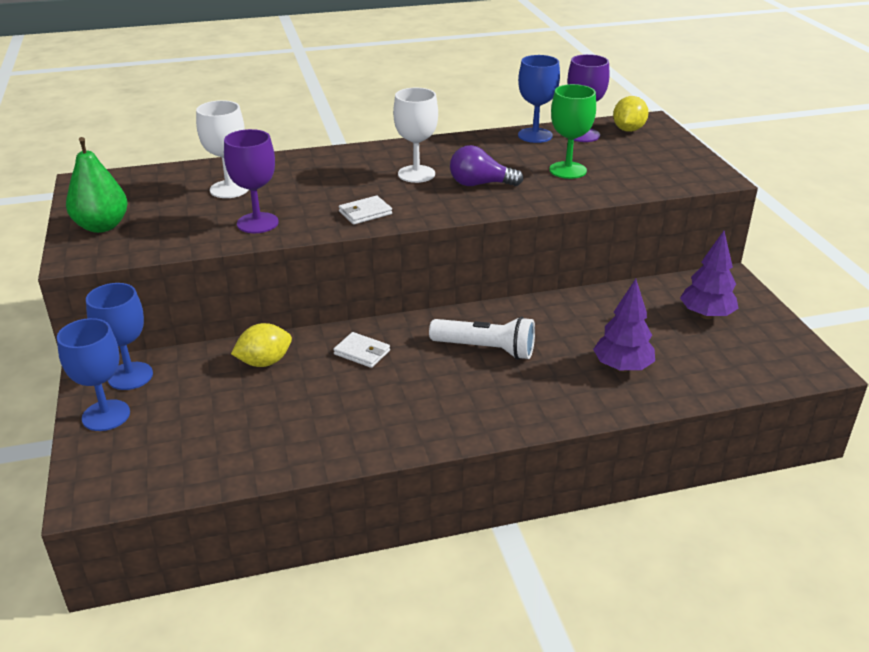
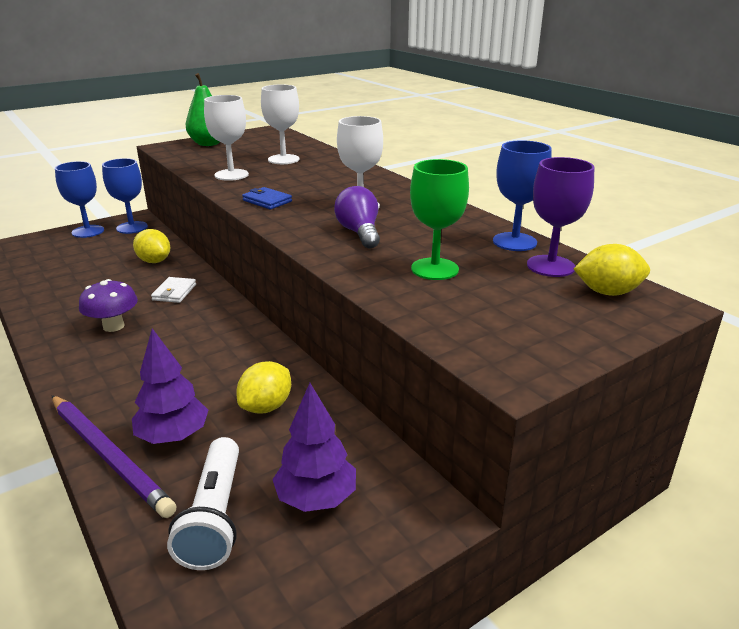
camera: 70 degrees right, 5 degrees down
purple goblet [224,129,279,233] -> white goblet [204,95,249,181]
white wallet [339,196,392,225] -> blue wallet [242,187,292,209]
white flashlight [429,316,535,360] -> white flashlight moved to [167,437,239,570]
none -> purple pencil [52,395,176,518]
none -> purple mushroom [79,279,138,332]
none -> yellow lemon [236,361,291,414]

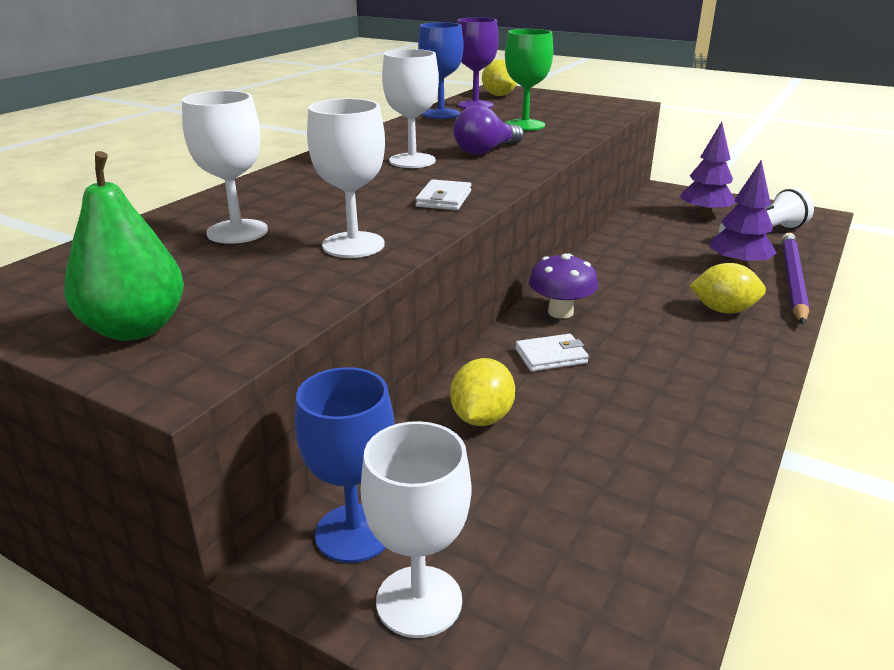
camera: 115 degrees left, 0 degrees up
blue goblet [55,161,104,238] -> white goblet [361,421,471,638]
purple mushroom [79,279,138,332] -> purple mushroom moved to [529,253,598,319]
yellow lemon [236,361,291,414] -> yellow lemon moved to [689,263,766,313]
blue wallet [242,187,292,209] -> white wallet [415,179,471,210]

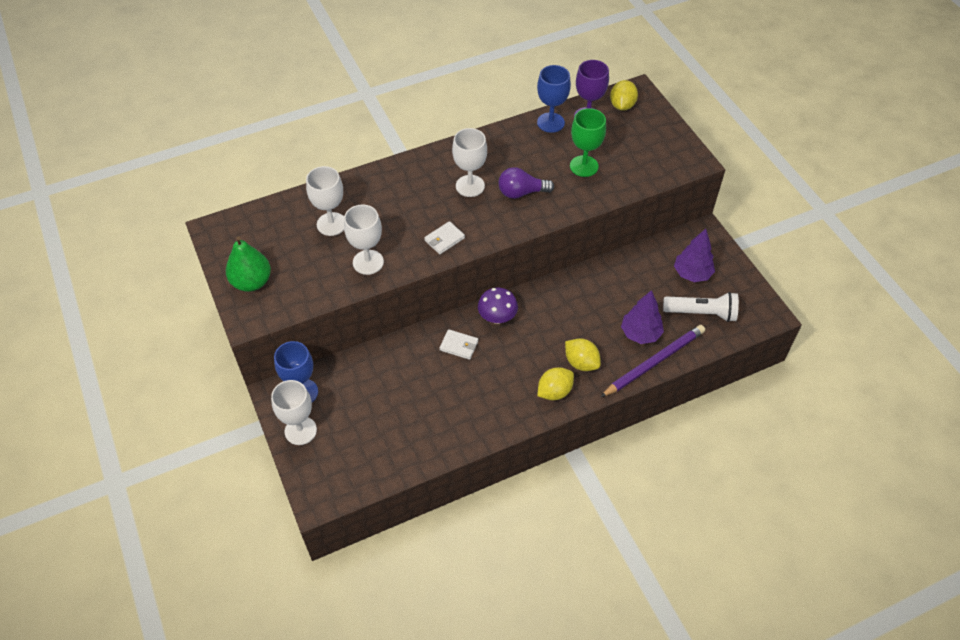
camera: 35 degrees right, 25 degrees up
yellow lemon [450,358,515,426] -> yellow lemon moved to [537,367,574,400]

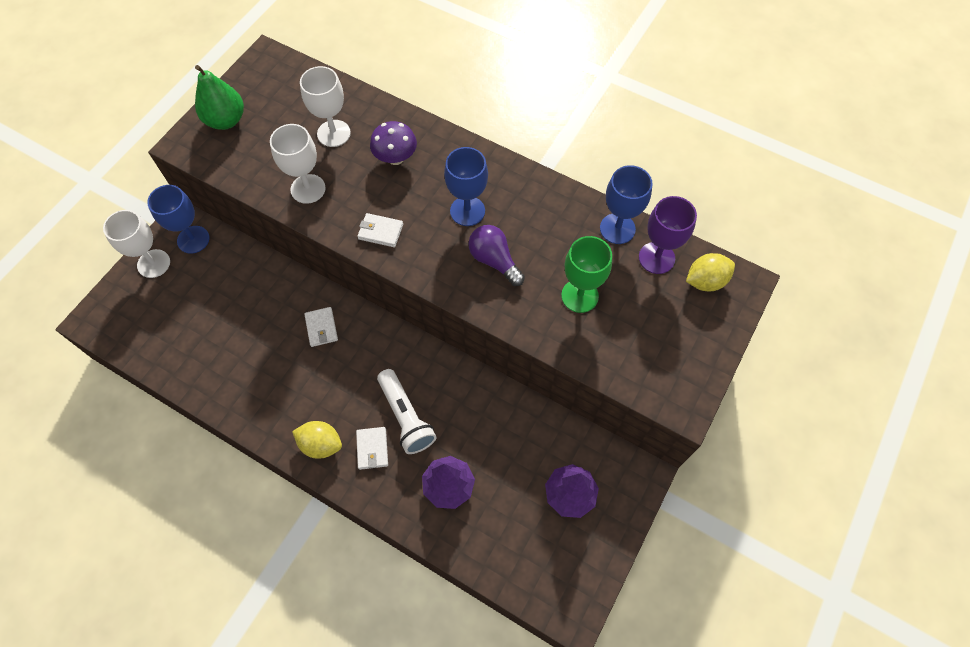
camera: 55 degrees right, 10 degrees up
white goblet [452,128,487,197] -> blue goblet [444,147,488,226]
purple mushroom [478,288,518,324] -> purple mushroom moved to [370,121,417,165]
yellow lemon [565,338,601,371] -> white wallet [356,427,388,470]
purple pencil [601,325,705,397] -> none
white flashlight [663,292,739,322] -> white flashlight moved to [377,369,437,454]

